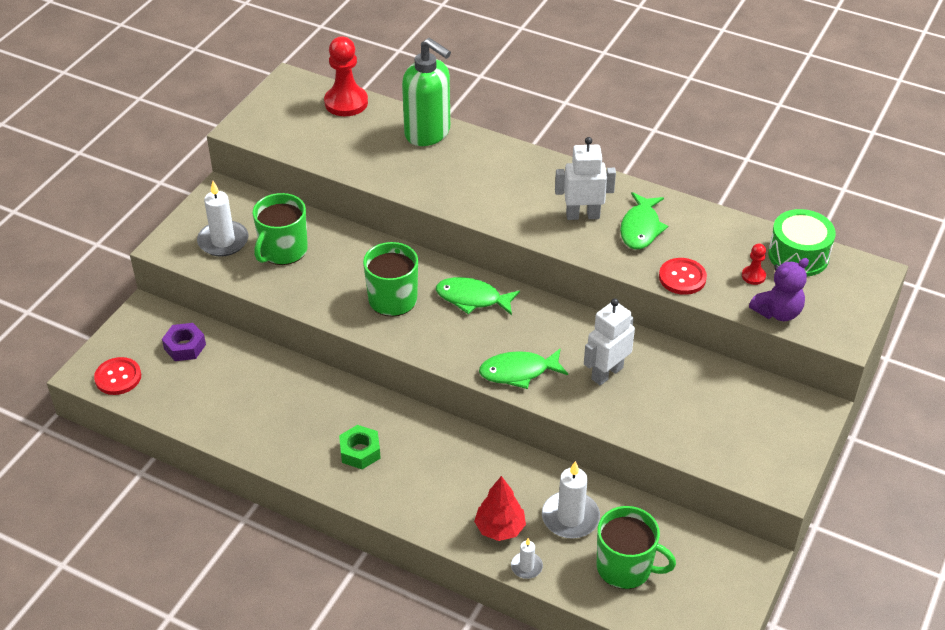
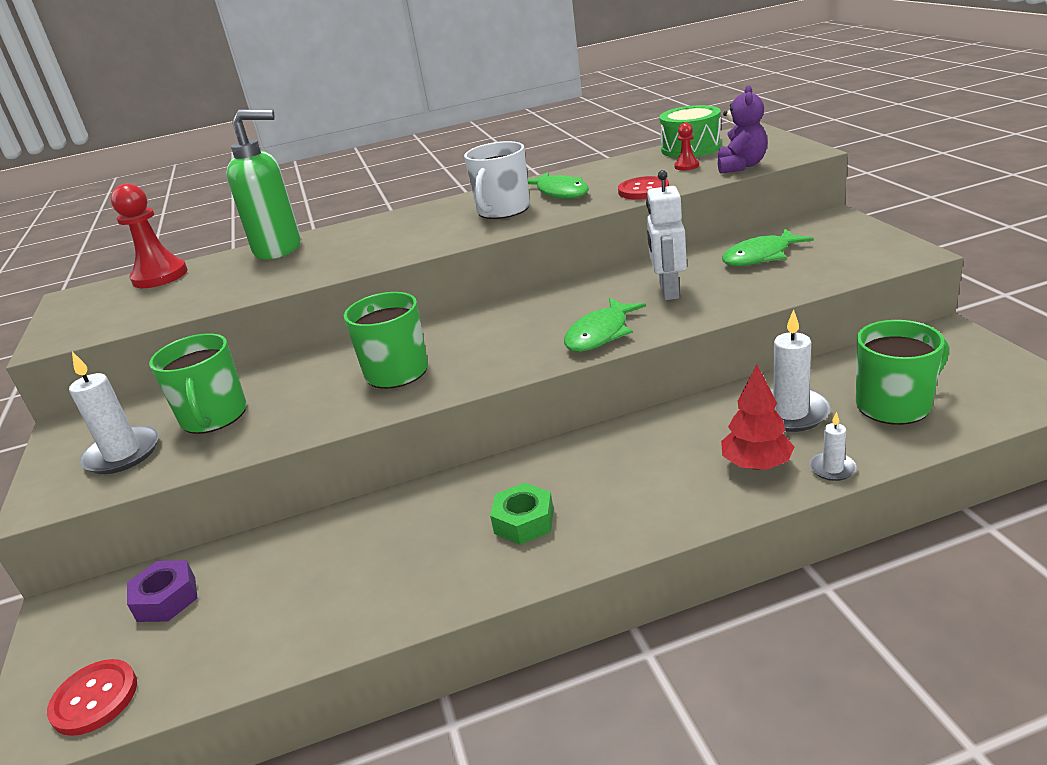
camera: 40 degrees left, 15 degrees down
green fish [436,277,520,315] -> green fish moved to [722,229,814,266]
white robot [555,137,616,220] -> white mug [464,141,530,219]

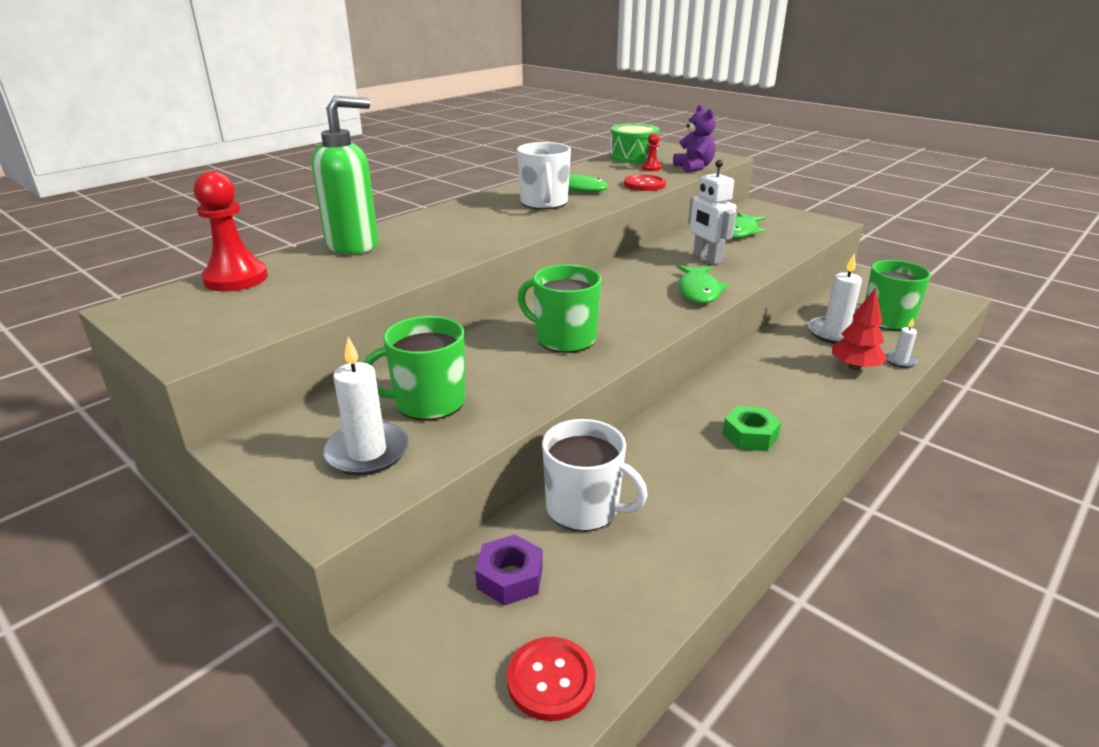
camera: 35 degrees left, 0 degrees up
green mug [149,333,247,434] -> green mug turned 120 degrees clockwise [363,316,466,420]
none -> white mug [542,419,648,532]

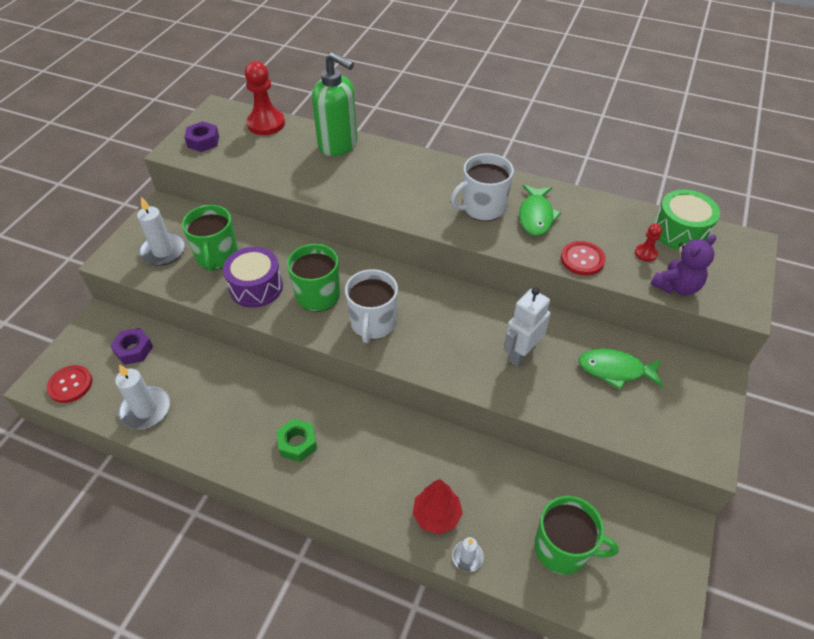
camera: 70 degrees right, 20 degrees up
green mug [363,316,466,420] -> green mug turned 150 degrees counterclockwise [182,205,238,272]
white mug [542,419,648,532] -> white mug moved to [345,269,398,343]
green fish [677,265,728,303] -> none
white candle [808,254,862,344] -> white candle moved to [115,364,170,429]
none -> purple nut [184,121,219,152]
none -> purple drum [223,247,283,308]

